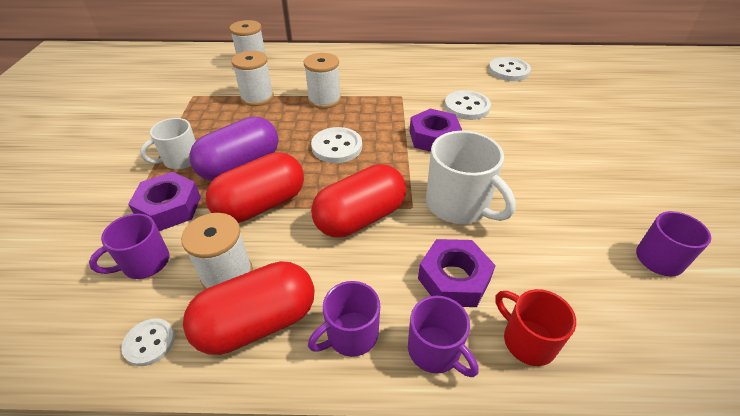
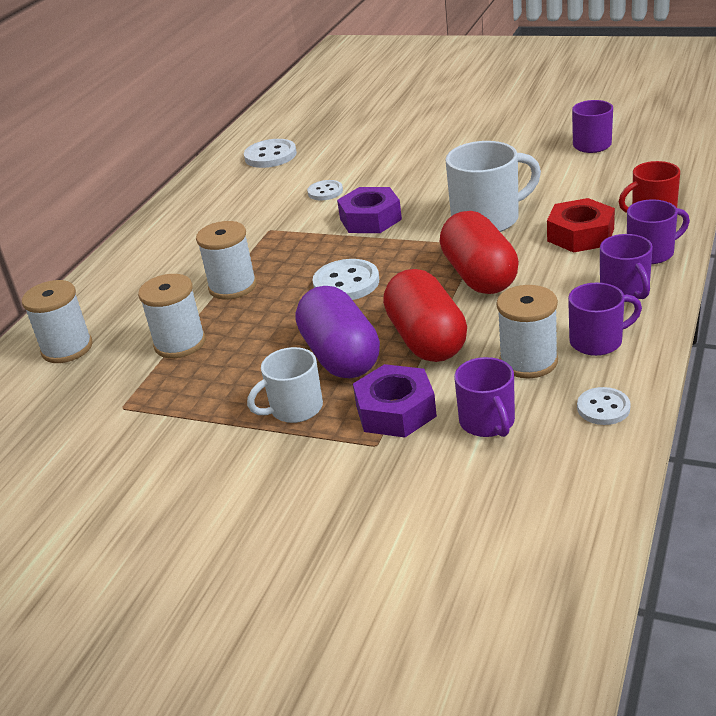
camera: 65 degrees left, 10 degrees down
white mug [140,118,196,169] -> white mug turned 75 degrees clockwise [247,347,323,423]
red capsule [183,261,315,355] -> purple mug [568,283,642,356]
purple nut [418,239,496,307] -> red nut [547,198,615,253]
white button [444,90,491,120] -> white button [307,180,343,201], size x0.62

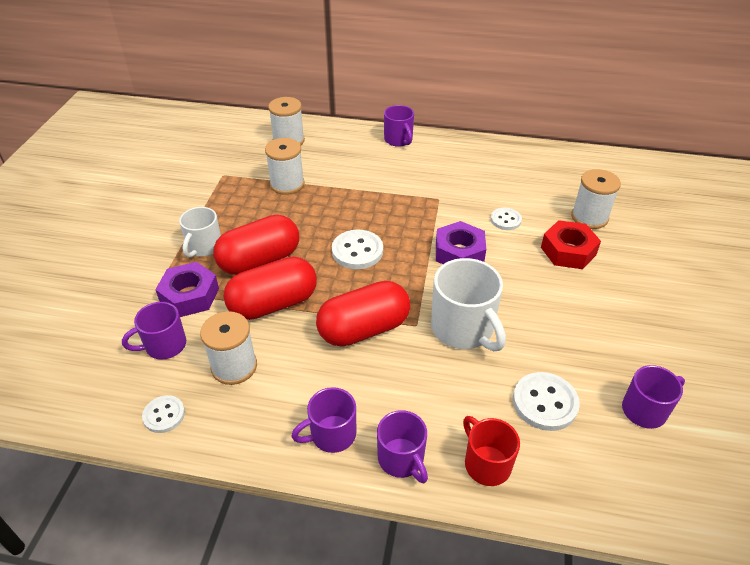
camera: 75 degrees right, 10 degrees up
white spool [196,221,257,299] -> white spool moved to [571,169,621,229]
white button [244,139,297,168] -> white button moved to [513,372,580,431]
white mug [247,347,323,423] -> white mug turned 120 degrees counterclockwise [179,207,221,258]
purple capsule [296,286,380,378] -> red capsule [213,215,299,275]
red nut [547,198,615,253] -> red nut moved to [541,220,601,269]
purple mug [568,283,642,356] -> purple mug moved to [384,105,414,147]

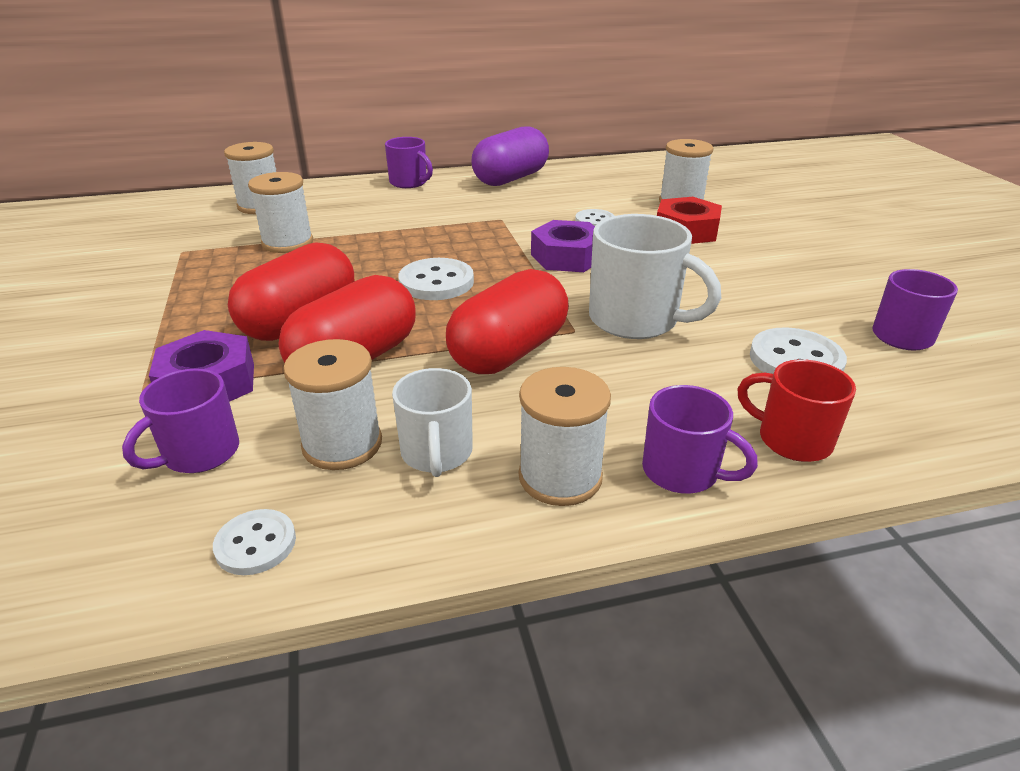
camera: 25 degrees left, 10 degrees down
white mug [179,207,221,258] -> white mug moved to [392,368,473,477]
purple mug [291,387,356,453] -> white spool [519,367,611,506]
none -> purple capsule [472,127,549,186]

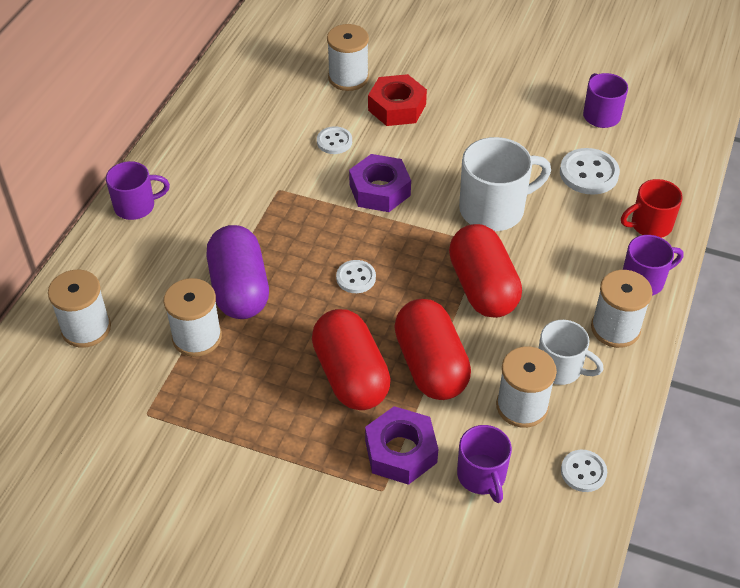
camera: 55 degrees left, 15 degrees up
white button [398,258,474,300] -> white button [336,260,376,293], size x0.62
purple capsule [472,127,549,186] -> purple capsule moved to [207,225,269,319]

